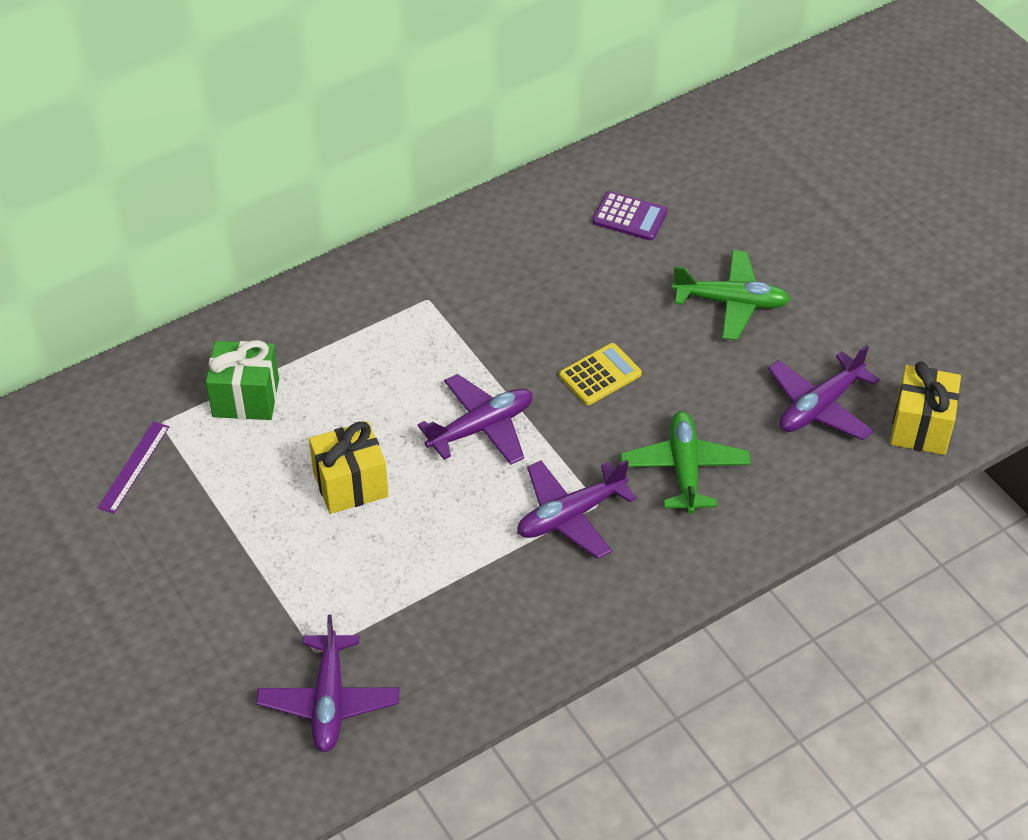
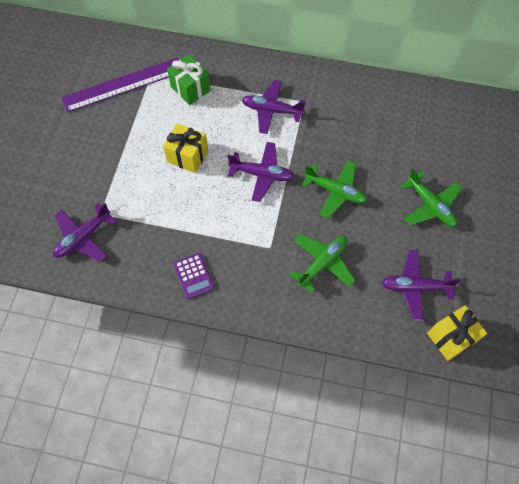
camera: 45 degrees right, 15 degrees up
purple ruler [98,421,170,514] -> purple ruler [61,58,178,113], size x2.12
purple plane [517,460,637,559] -> purple plane moved to [242,80,306,134]
yellow calculator [559,343,642,405] -> green plane [301,160,368,219]
purple calculator [592,191,667,241] -> purple calculator moved to [173,253,214,299]

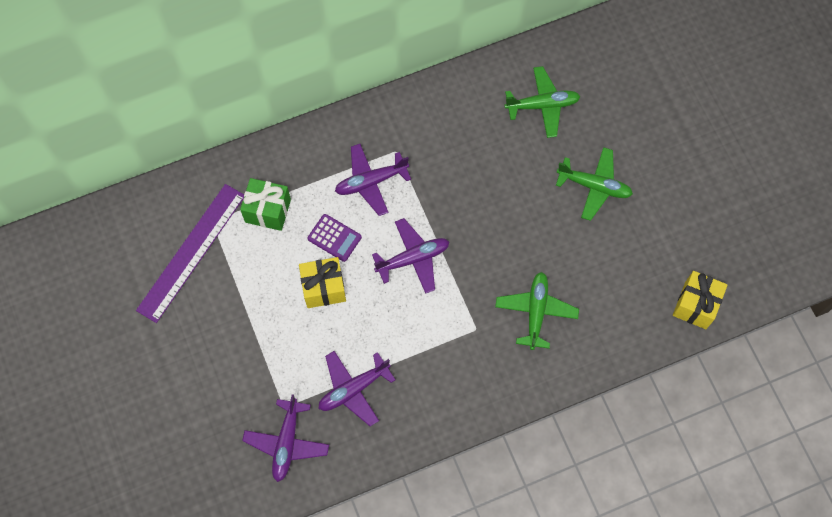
camera: 35 degrees left, 5 degrees up
purple calculator [173,253,214,299] -> purple calculator moved to [307,214,362,262]
green plane [301,160,368,219] -> green plane moved to [504,66,581,138]
purple plane [382,250,461,321] -> purple plane moved to [318,351,396,426]

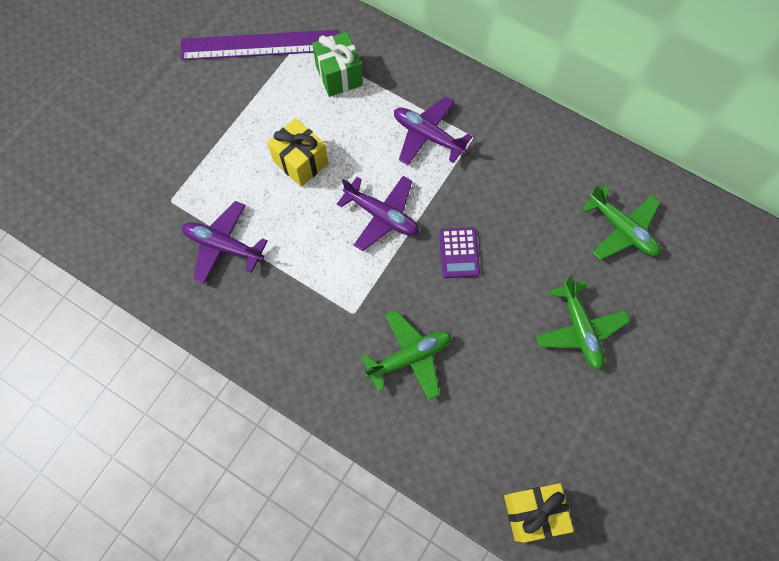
camera: 55 degrees right, 0 degrees up
purple plane [242,394,329,482] -> none
purple calculator [307,214,362,262] -> purple calculator moved to [439,227,480,278]

